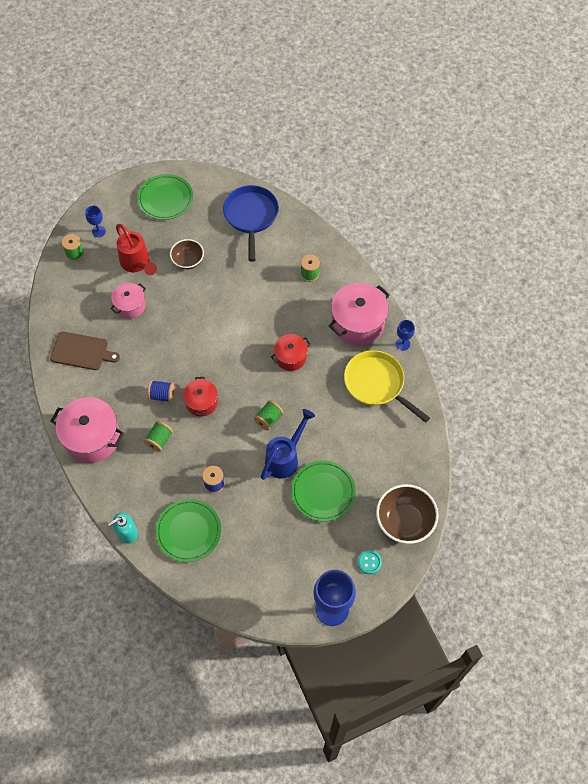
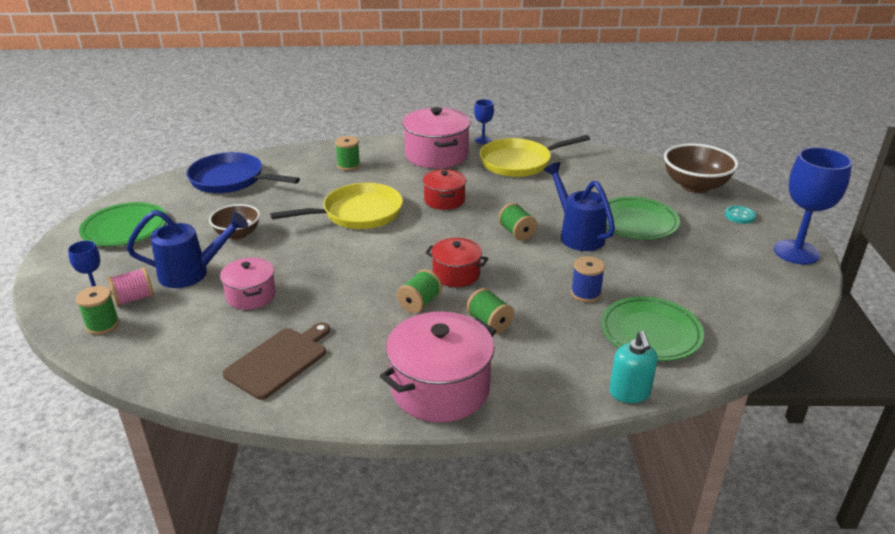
camera: 65 degrees left, 30 degrees down
red watering can [116,224,157,275] -> blue watering can [126,210,248,288]
blue spool [147,380,175,402] -> green spool [397,269,442,313]
none -> pink spool [107,267,154,307]
none -> yellow pan [270,183,403,229]

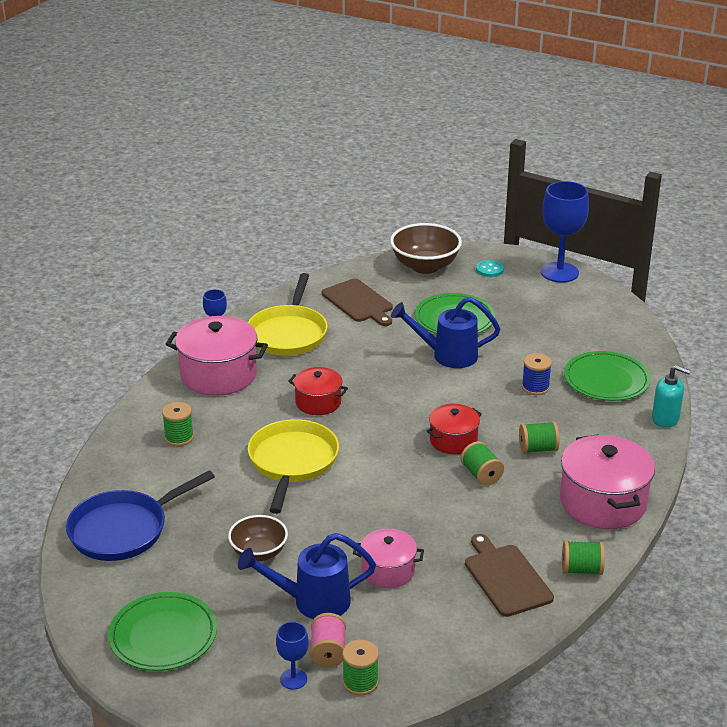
camera: 60 degrees left, 0 degrees up
blue watering can [126,210,248,288] -> blue watering can turned 120 degrees counterclockwise [238,533,376,619]
green spool [498,203,537,241] -> green spool moved to [562,540,605,575]
none -> brown cutting board [322,278,393,326]

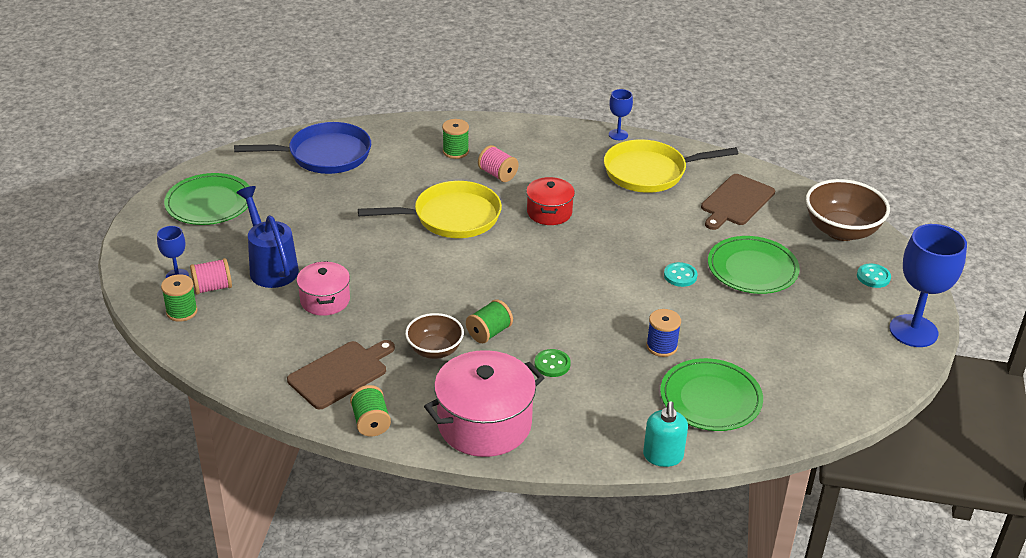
camera: 70 degrees right, 5 degrees up
blue pan [66,471,215,561] -> blue pan turned 135 degrees clockwise [234,122,371,174]
pink pot [166,316,268,396] -> none
brown bowl [228,515,288,561] -> brown bowl moved to [405,313,464,359]
blue watering can [391,297,500,368] -> turquoise button [664,262,697,287]
red pot [427,404,482,454] -> none
green spool [519,422,560,453] -> green button [535,349,571,377]
none -> pink spool [478,145,519,182]

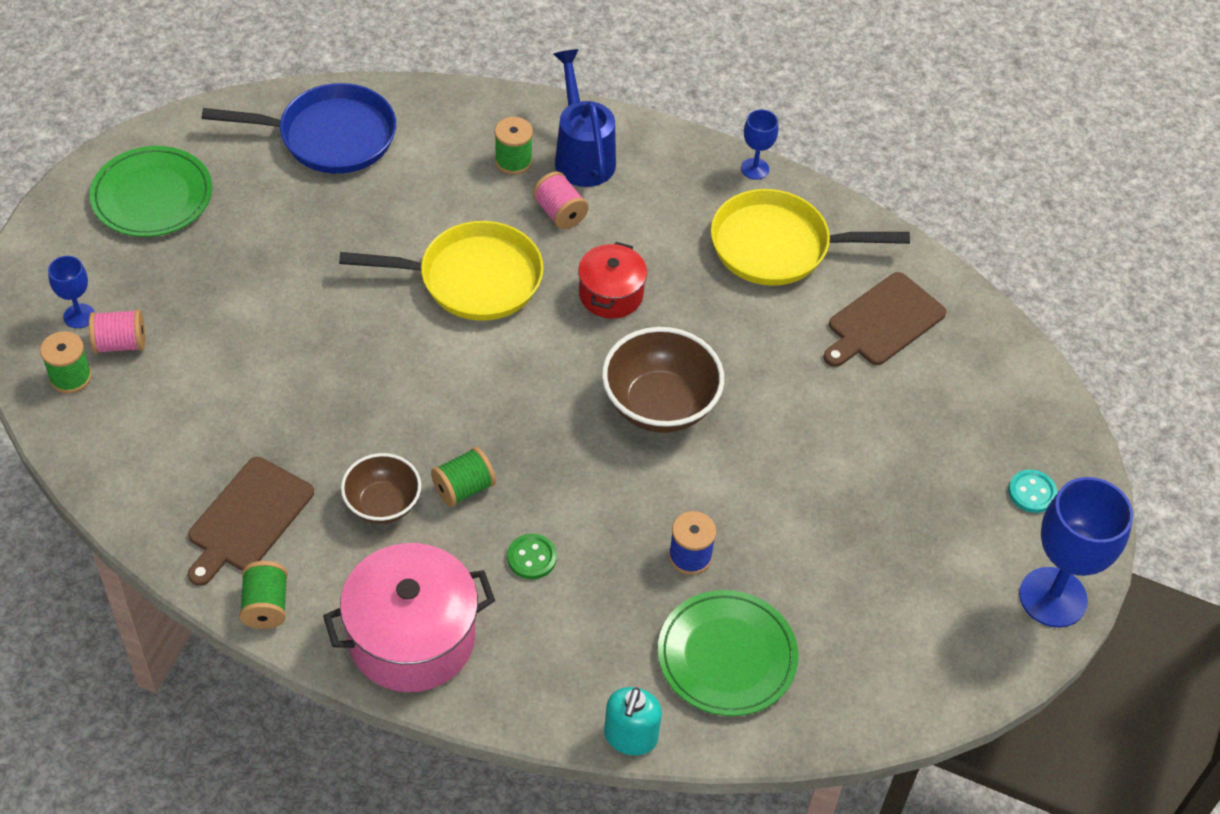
camera: 10 degrees right, 15 degrees up
blue watering can [236,186,299,288] -> blue watering can moved to [554,49,616,187]
brown cutting board [287,340,395,409] -> brown cutting board turned 150 degrees clockwise [188,457,314,586]
pink pot [297,261,350,316] -> none
turquoise button [664,262,697,287] -> none
green plate [708,236,800,294] -> none
brown bowl [806,179,890,241] -> brown bowl moved to [602,327,724,433]

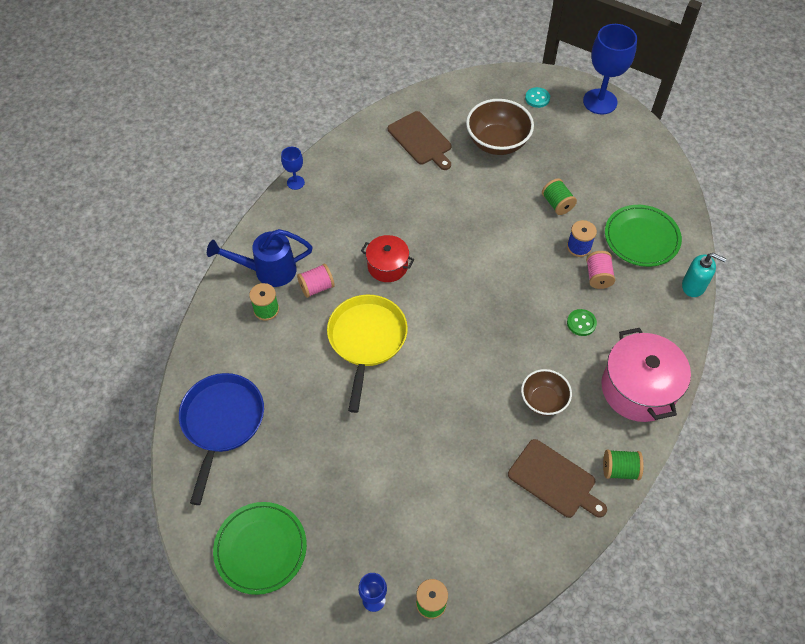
camera: 80 degrees left, 5 degrees up
pink spool [89,309,145,354] -> pink spool moved to [586,251,615,289]
green spool [431,447,496,507] -> green spool moved to [542,179,577,215]
brown bowl [602,327,724,433] -> brown bowl moved to [466,99,534,155]
yellow pan [711,189,910,285] -> none

